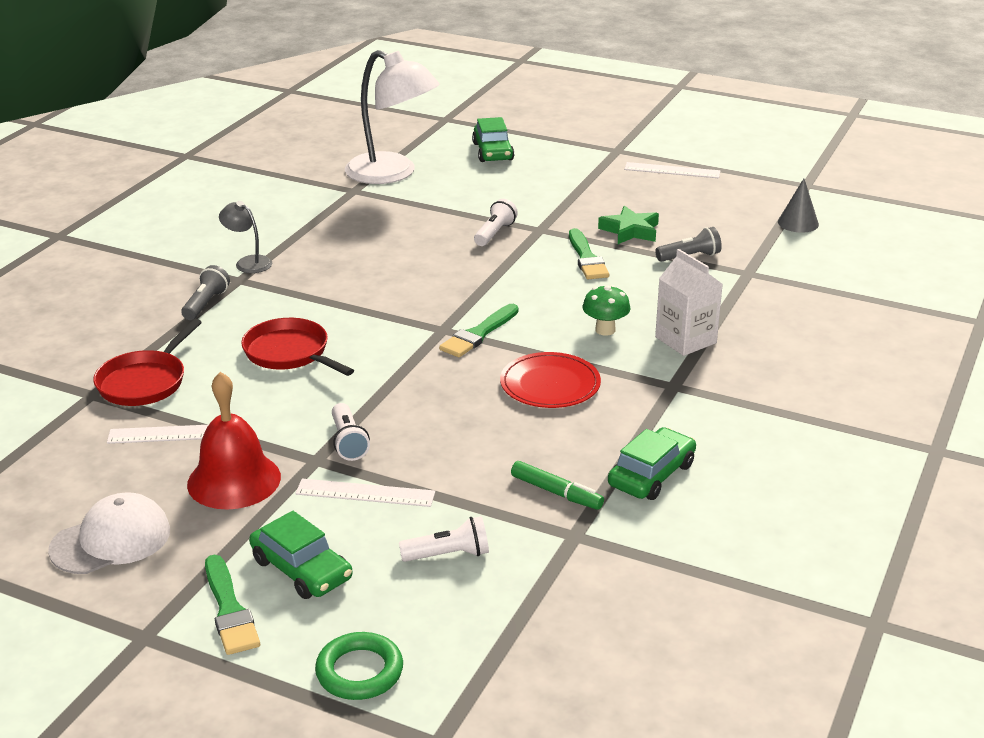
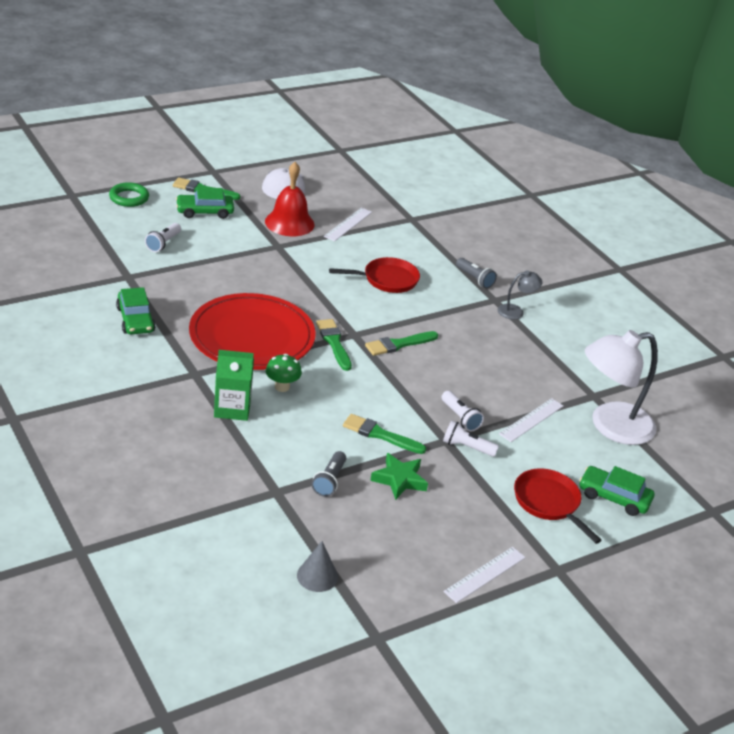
camera: 120 degrees right, 5 degrees up
red pan [93,319,202,406] -> red pan moved to [514,468,602,544]
white ruler [295,479,435,507] -> white ruler moved to [499,398,563,442]
white flashlight [332,403,370,461] -> white flashlight moved to [443,420,499,457]
red plate [500,352,601,408] -> red plate [189,293,316,370], size x1.85
green marker [511,461,604,510] -> none
white carton [655,249,723,356] -> green carton [214,350,254,421]
none -> green brush [365,331,438,356]

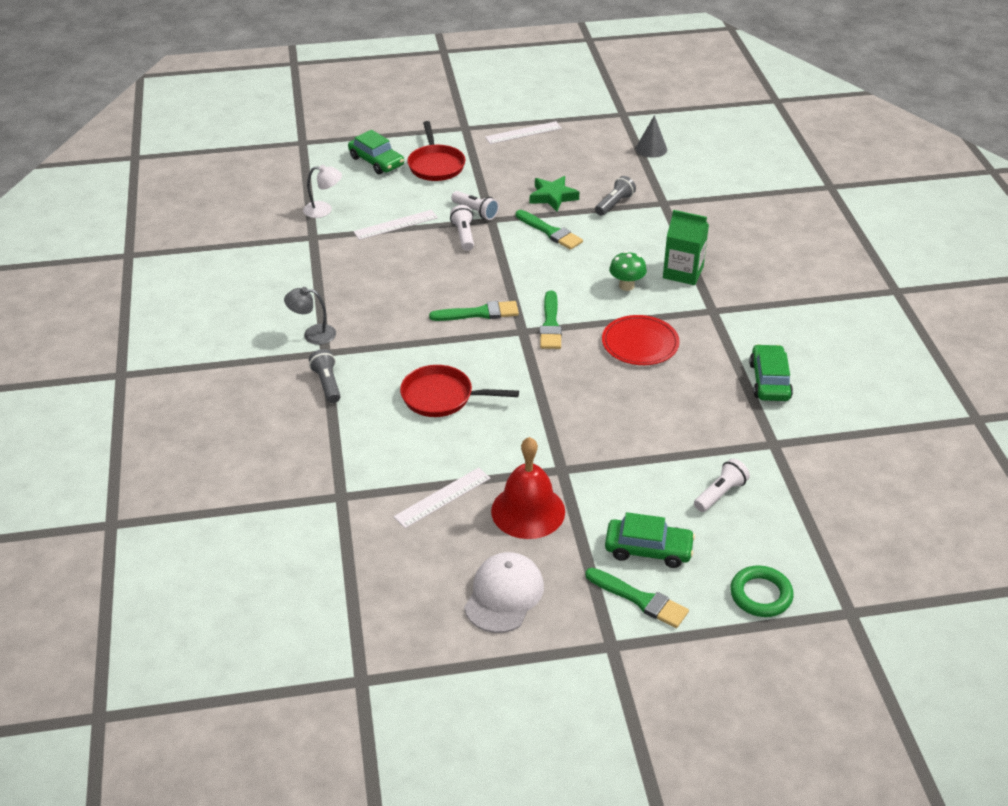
camera: 155 degrees left, 5 degrees up
red plate [189,293,316,370] -> red plate [602,315,680,365], size x0.54
white lamp [585,330,658,445] -> white lamp [303,165,342,218], size x0.46

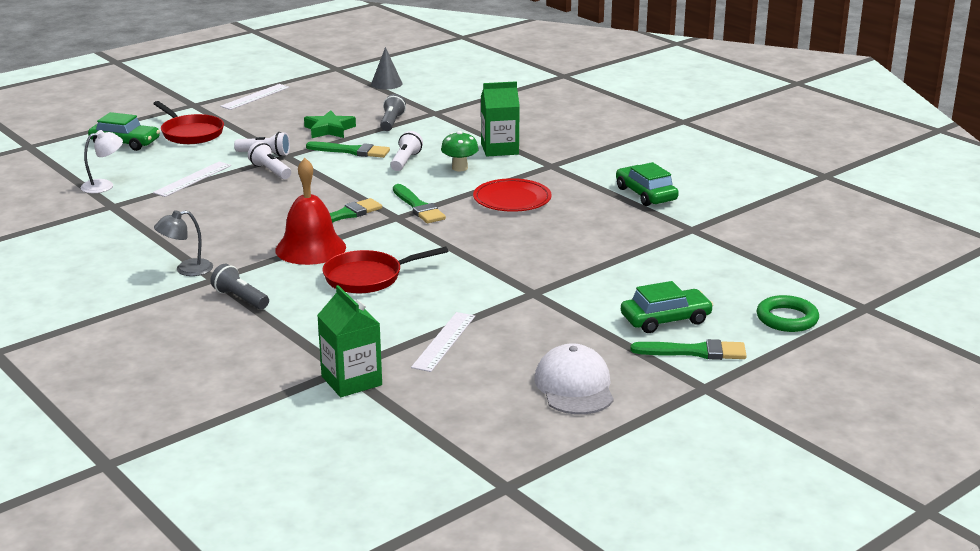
camera: 30 degrees left, 15 degrees down
red bell [491,437,565,539] -> red bell moved to [275,158,346,265]
white flashlight [694,458,750,512] -> white flashlight moved to [390,131,423,171]
none -> green carton [317,285,382,397]

